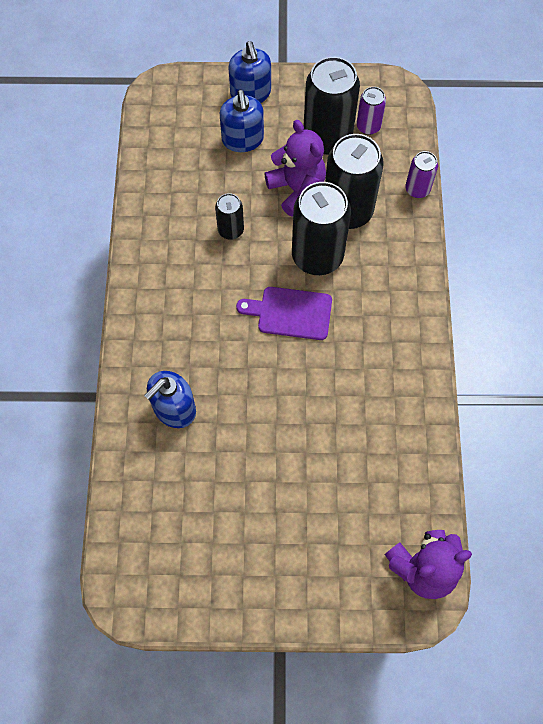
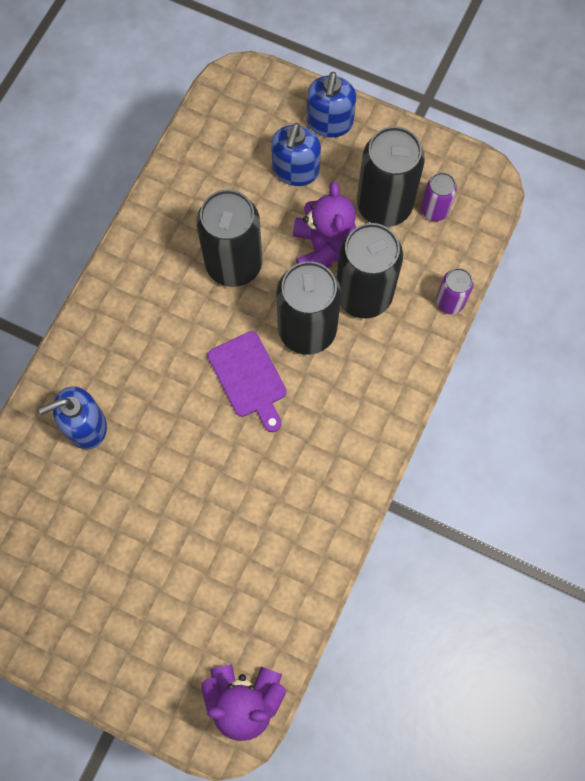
camera: 25 degrees right, 5 degrees up
black can [215,193,244,240] -> black can [196,190,263,287], size x1.96
purple cutting board [236,287,332,340] -> purple cutting board turned 150 degrees counterclockwise [208,331,286,432]

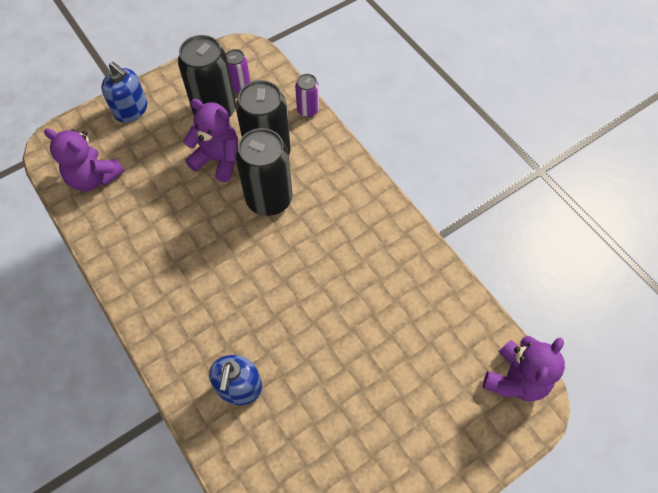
camera: 60 degrees left, 10 degrees down
black can [196,190,263,287] -> none
purple cutting board [208,331,286,432] -> none
blue soap dispenser [271,123,321,186] -> none
none -> purple teddy bear [44,128,125,191]

